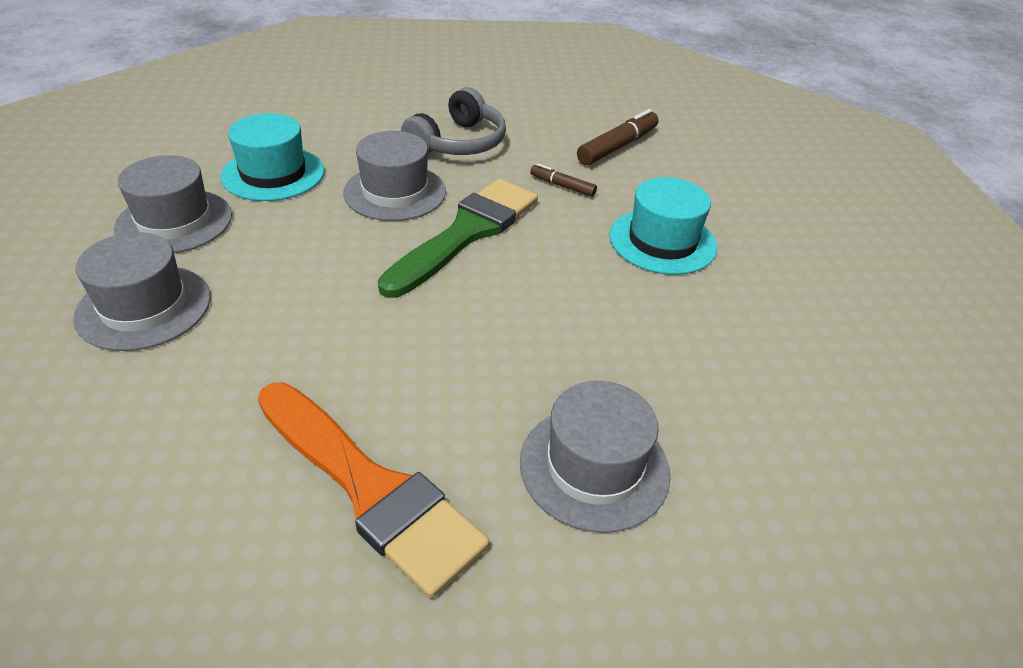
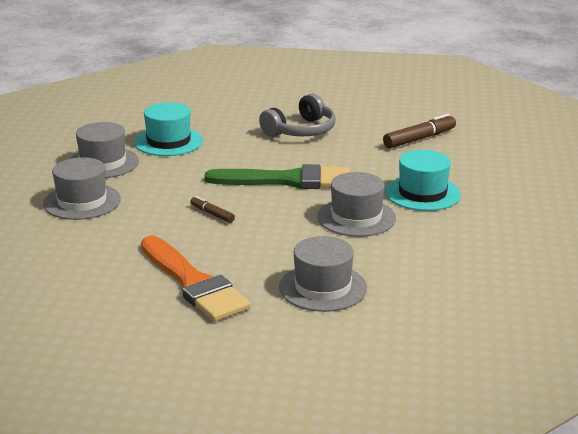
camera: 15 degrees right, 15 degrees down
grey hat [343,131,446,221] -> grey hat moved to [317,172,396,237]
green brush [378,179,538,298] -> green brush turned 45 degrees clockwise [205,164,350,189]
brown marker [530,164,597,197] -> brown marker moved to [190,196,235,223]

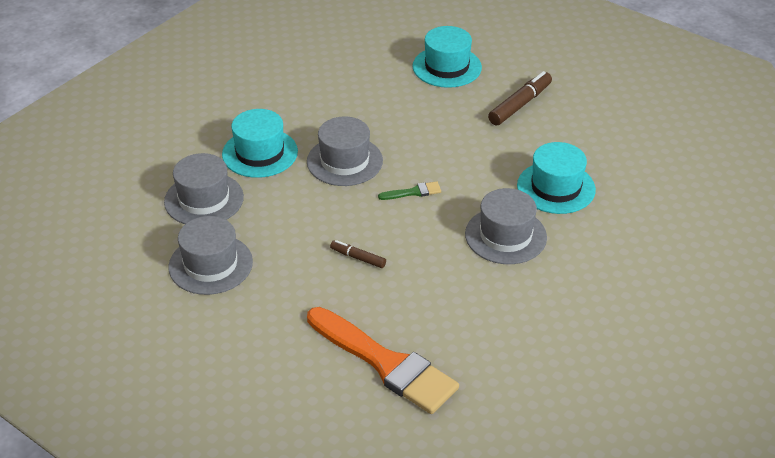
camera: 15 degrees left, 15 degrees up
green brush [205,164,350,189] -> green brush [378,181,441,200], size x0.41
grey headphones [259,93,336,137] -> none
grey hat [279,236,367,312] -> grey hat moved to [307,117,383,186]
none -> turquoise hat [412,26,482,88]

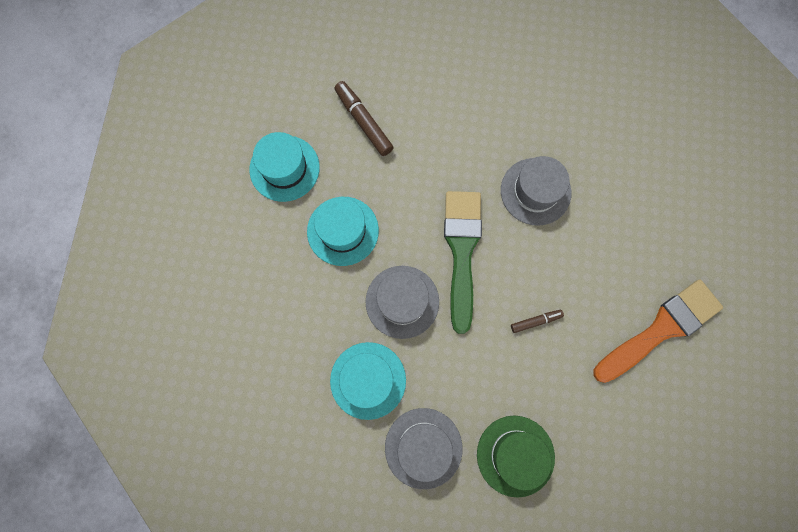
camera: 75 degrees left, 35 degrees up
grey hat [168,216,253,295] -> green hat [477,416,555,498]
brown marker [330,240,386,268] -> brown marker turned 150 degrees counterclockwise [511,310,564,333]
green brush [378,181,441,200] -> green brush [444,191,482,334], size x2.46
turquoise hat [517,142,596,214] -> turquoise hat moved to [307,197,379,266]

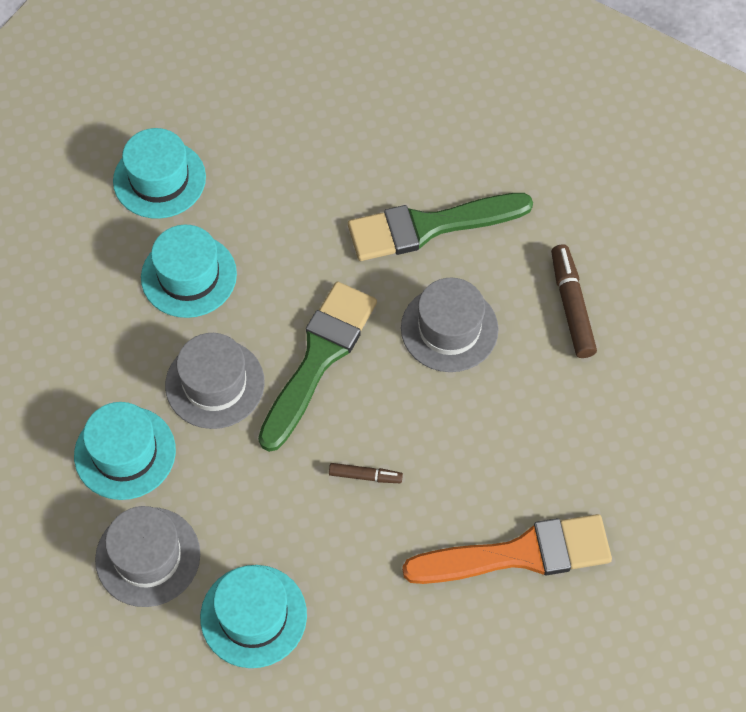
camera: 25 degrees right, 15 degrees down
brown marker [334,81,394,156] -> brown marker moved to [551,244,597,358]
green hat [477,416,555,498] -> turquoise hat [200,565,307,668]
none -> green brush [348,193,533,261]

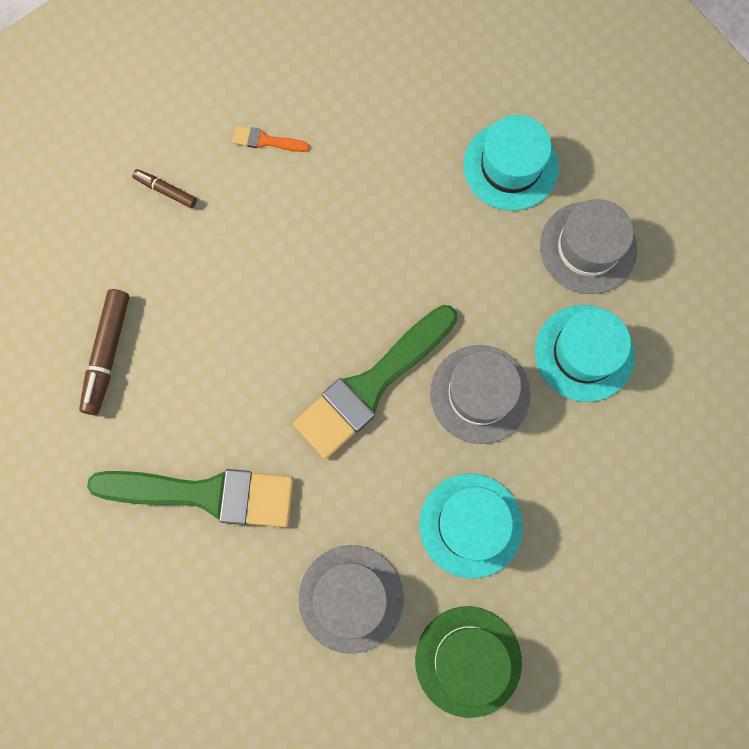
camera: 160 degrees left, 15 degrees up
turquoise hat [113,128,206,219] -> green hat [415,606,522,718]
brown marker [329,463,403,483] -> brown marker moved to [132,169,197,208]
grey hat [401,277,498,372] -> grey hat moved to [298,545,404,654]
orange brush [402,514,612,584] -> orange brush [232,126,309,152], size x0.41

